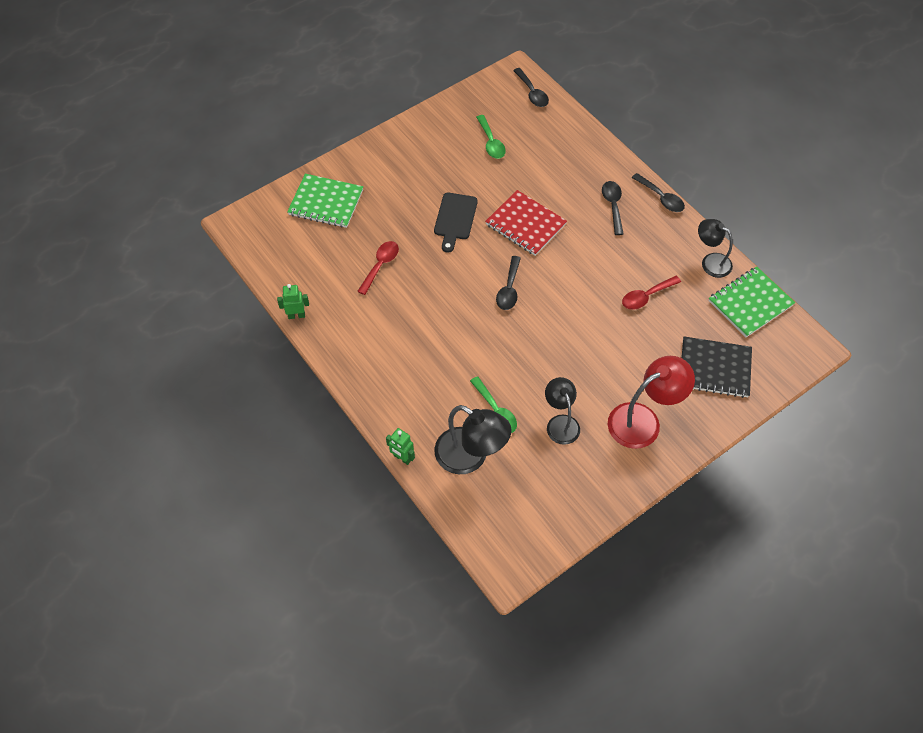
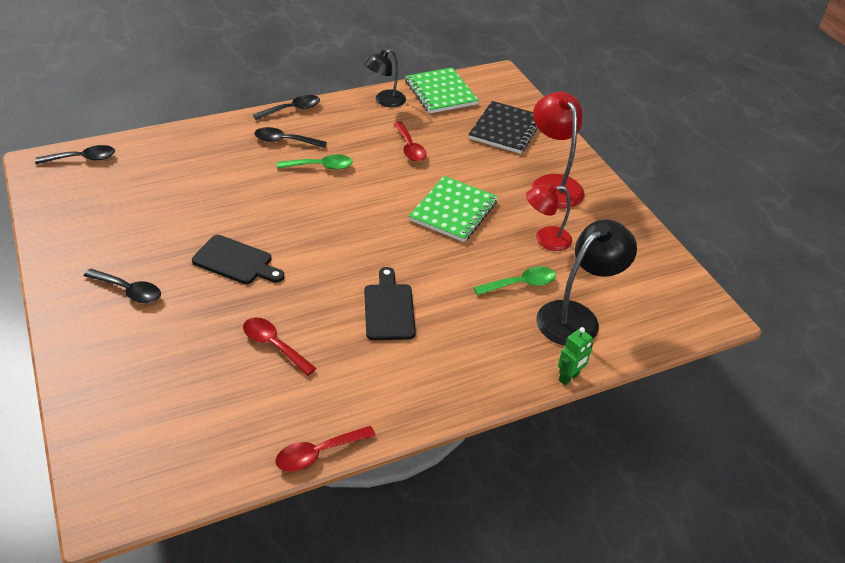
camera: 80 degrees left, 15 degrees down
green robot [277,284,309,319] -> red spoon [275,426,376,472]
green notebook [287,174,363,228] -> green notebook moved to [409,176,498,242]
green spoon [476,115,506,159] -> green spoon moved to [277,154,353,170]
red notebook [485,190,567,256] -> none
black spoon [496,256,521,310] -> black spoon moved to [84,268,161,303]
black lamp [545,377,580,445] -> red lamp [526,183,572,251]
none -> black cutting board [364,267,416,340]

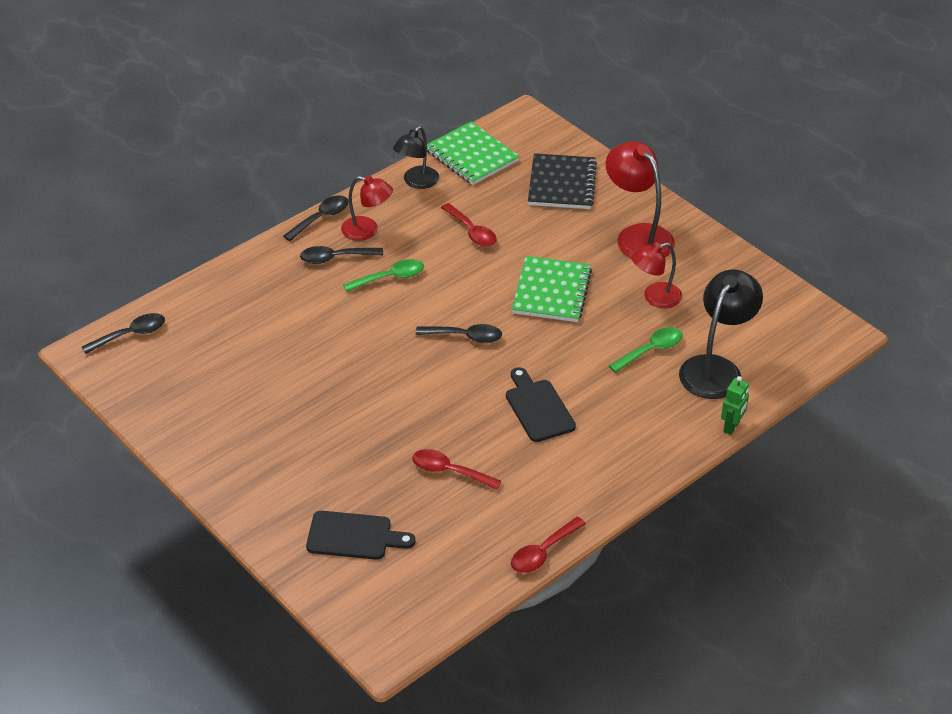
camera: 15 degrees left, 0 degrees up
black spoon [84,268,161,303] -> black spoon moved to [415,324,502,343]
black cutting board [192,235,284,284] -> black cutting board moved to [306,511,415,560]
none -> red lamp [341,176,393,241]

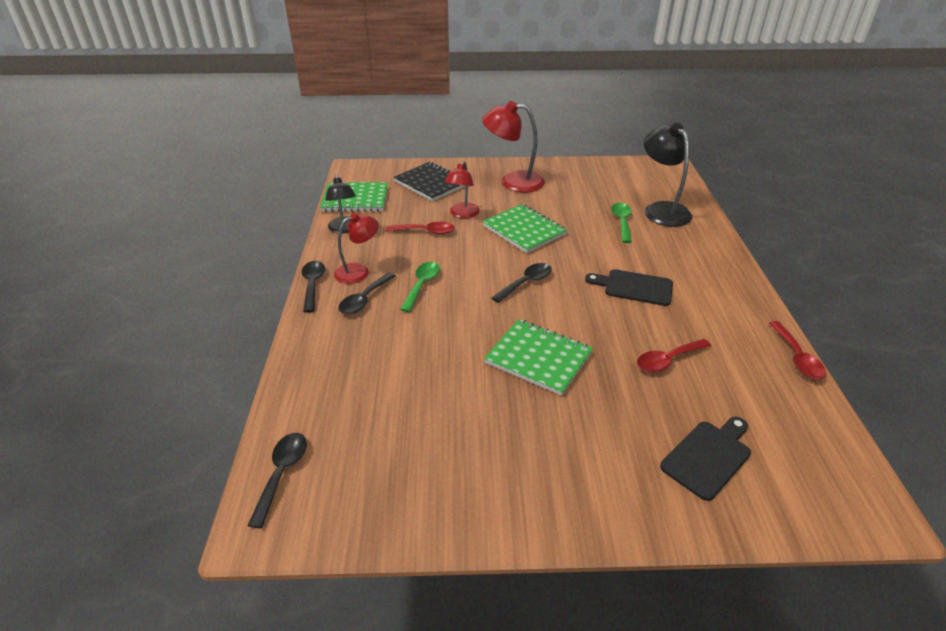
camera: 50 degrees left, 5 degrees down
red lamp [631,243,682,308] -> red lamp moved to [445,161,480,218]
green robot [721,376,749,435] -> none
none -> green notebook [484,319,593,396]

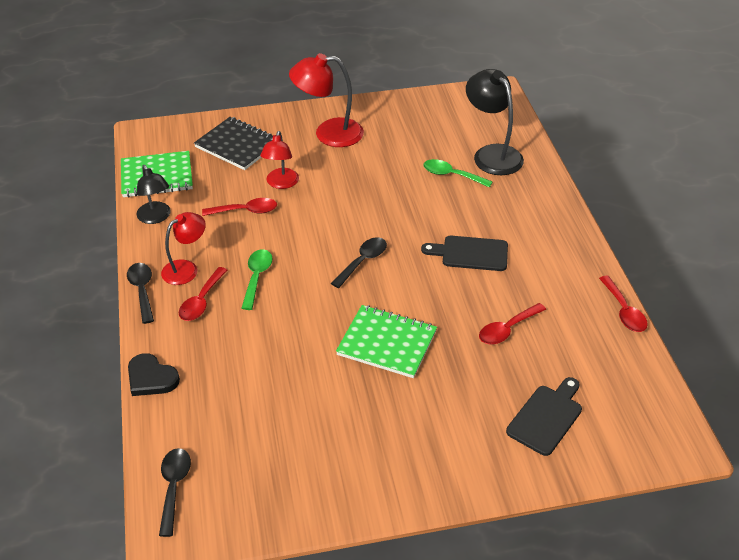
camera: 10 degrees left, 5 degrees up
black spoon [338,272,396,314] -> red spoon [179,267,227,321]
green notebook [482,204,567,253] -> none
green spoon [611,203,632,243] -> green spoon turned 60 degrees counterclockwise [423,159,493,188]
none -> black heart [128,353,180,396]

